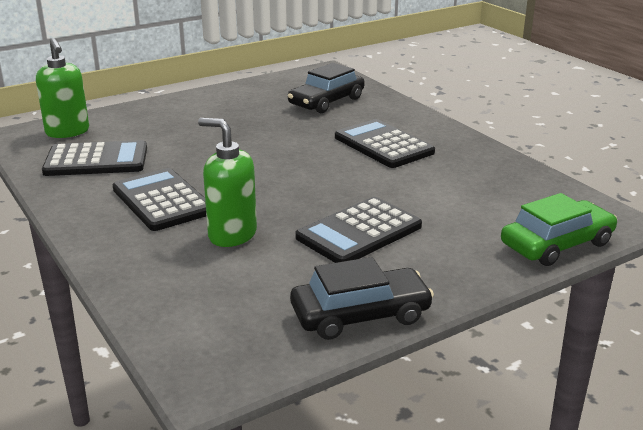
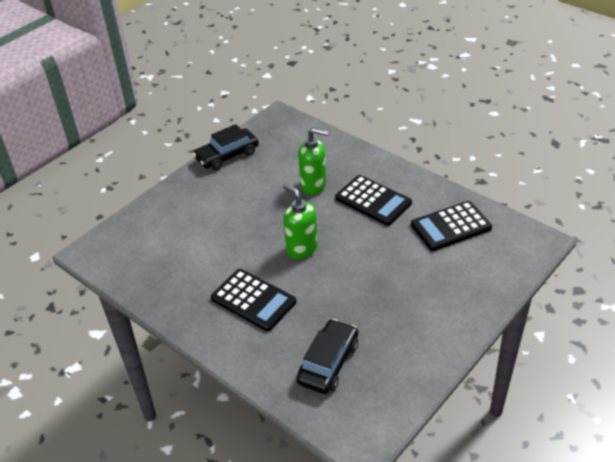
camera: 165 degrees right, 15 degrees up
green soap dispenser [36,38,89,138] -> green soap dispenser moved to [283,184,318,259]
black calculator [295,197,422,263] -> none
green car [501,193,617,266] -> none

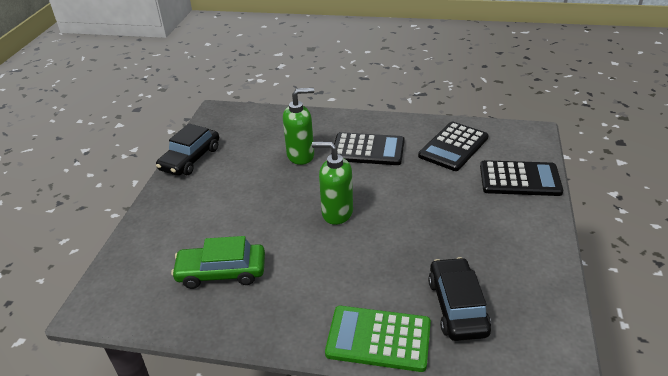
camera: 30 degrees left, 5 degrees down
black calculator [211,269,297,331] -> black calculator moved to [480,160,563,196]
none -> green car [171,236,265,289]
none -> green calculator [325,306,431,372]

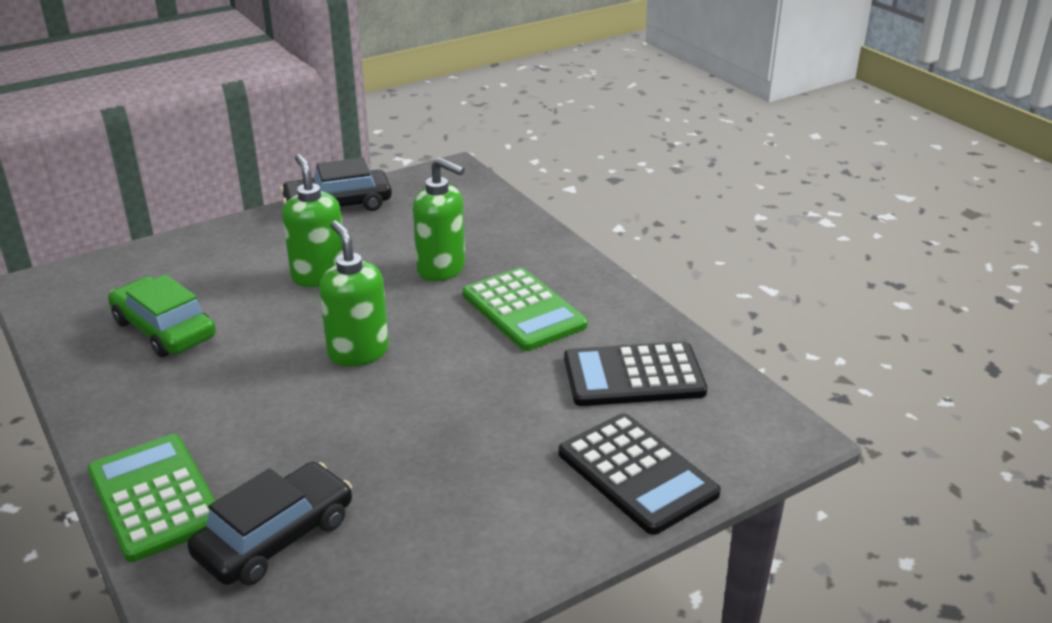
camera: 45 degrees right, 5 degrees down
black calculator [331,132,405,165] -> green calculator [463,267,588,351]
none -> green soap dispenser [282,154,343,287]

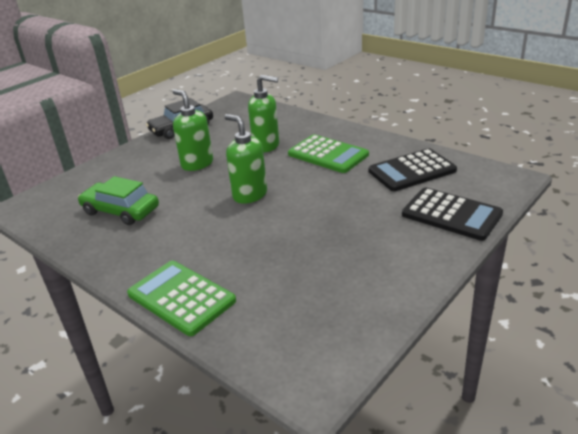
camera: 15 degrees left, 0 degrees up
black car [187,462,352,585] -> none

